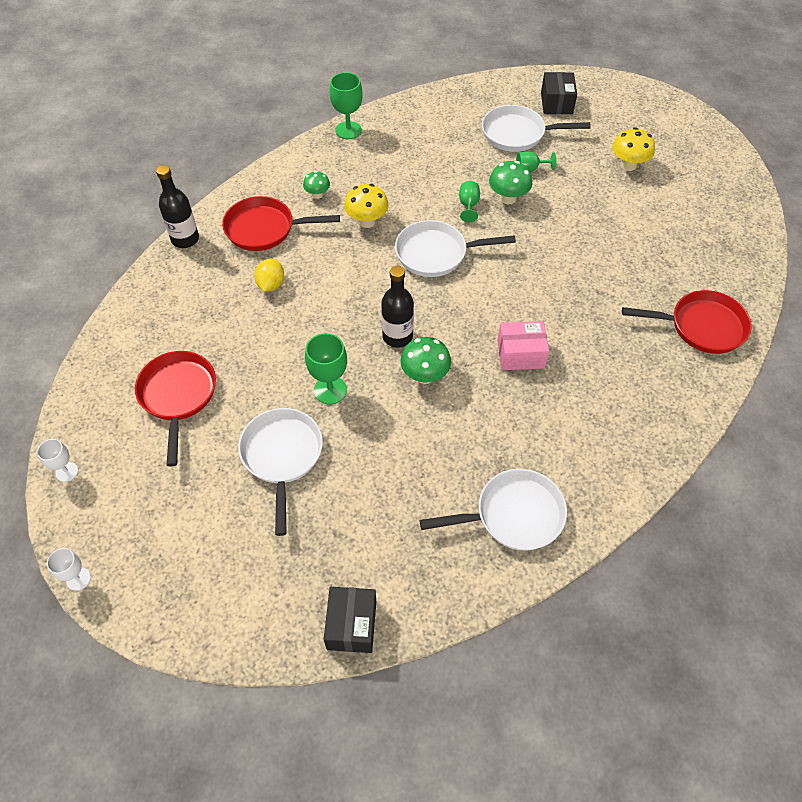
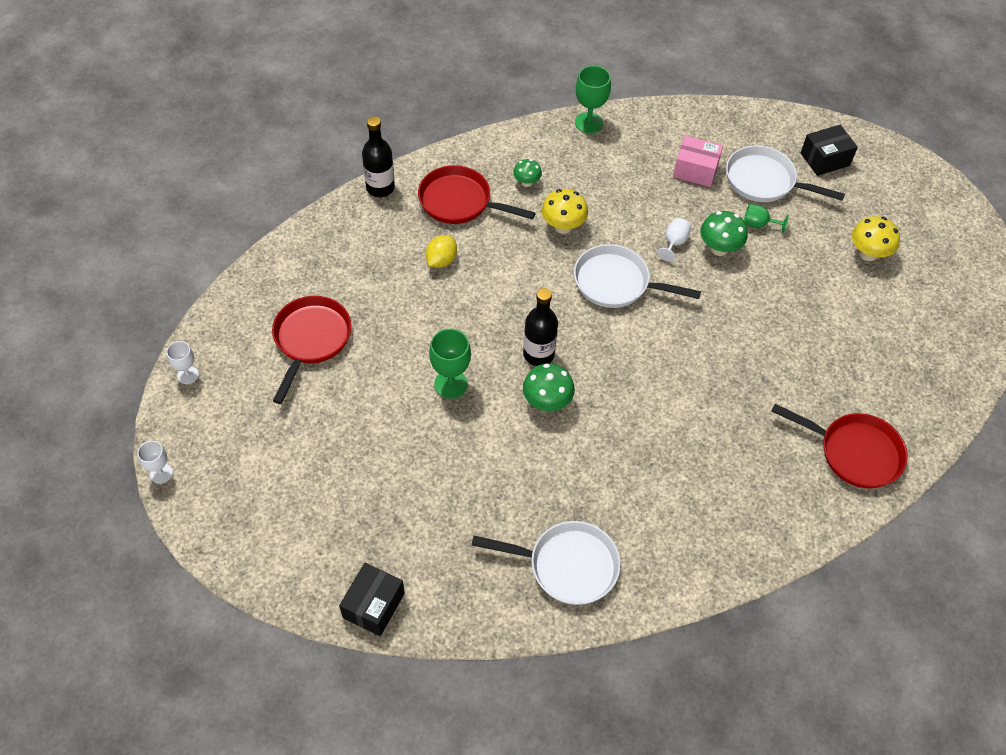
camera: 20 degrees right, 0 degrees up
white pan [238,408,323,536] -> none
green goblet [459,181,480,222] -> white goblet [657,218,691,262]
pink box [497,321,549,370] -> pink box moved to [673,136,723,187]
black box [541,72,577,114] -> black box turned 45 degrees clockwise [801,125,858,176]

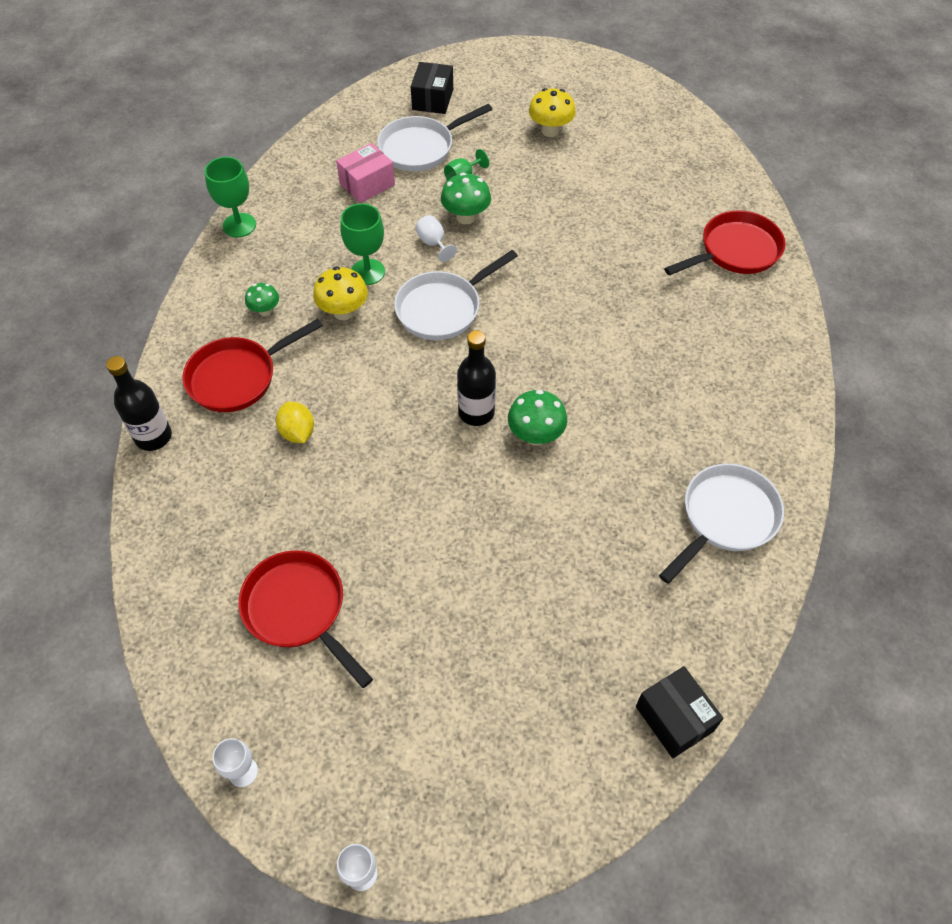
camera: 55 degrees left, 0 degrees up
green goblet [429,329,471,399] -> green goblet moved to [340,203,385,285]

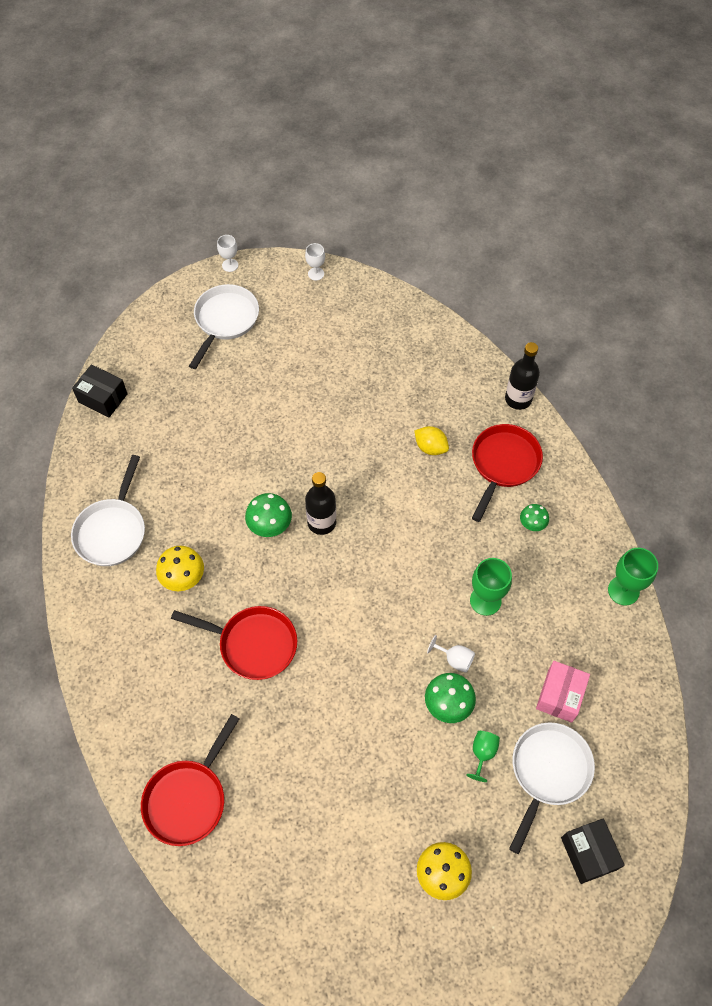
camera: 150 degrees right, 5 degrees up
red pan [238,550,373,688] -> red pan moved to [171,606,297,680]
yellow mushroom [313,267,368,320] -> yellow mushroom moved to [156,546,204,591]
white pan [394,250,518,340] -> white pan moved to [189,284,259,369]

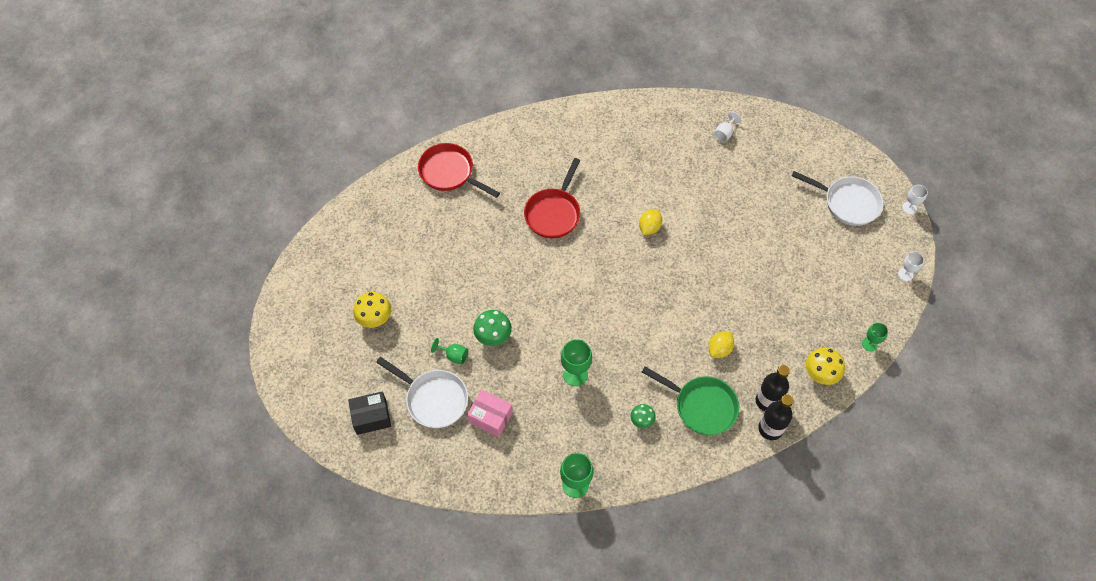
camera: 95 degrees right, 0 degrees up
white pan [71,455,145,566] -> none
black box [72,364,128,417] -> none
yellow mushroom [156,546,204,591] -> yellow mushroom moved to [806,347,845,385]
green mushroom [245,493,292,537] -> yellow lemon [639,209,662,235]
black bottle [305,472,336,535] -> black bottle moved to [756,365,790,411]
white goblet [427,635,475,673] -> white goblet moved to [714,112,741,142]
red pan [472,424,543,522] -> green pan [642,367,739,435]
none -> green goblet [862,323,888,352]

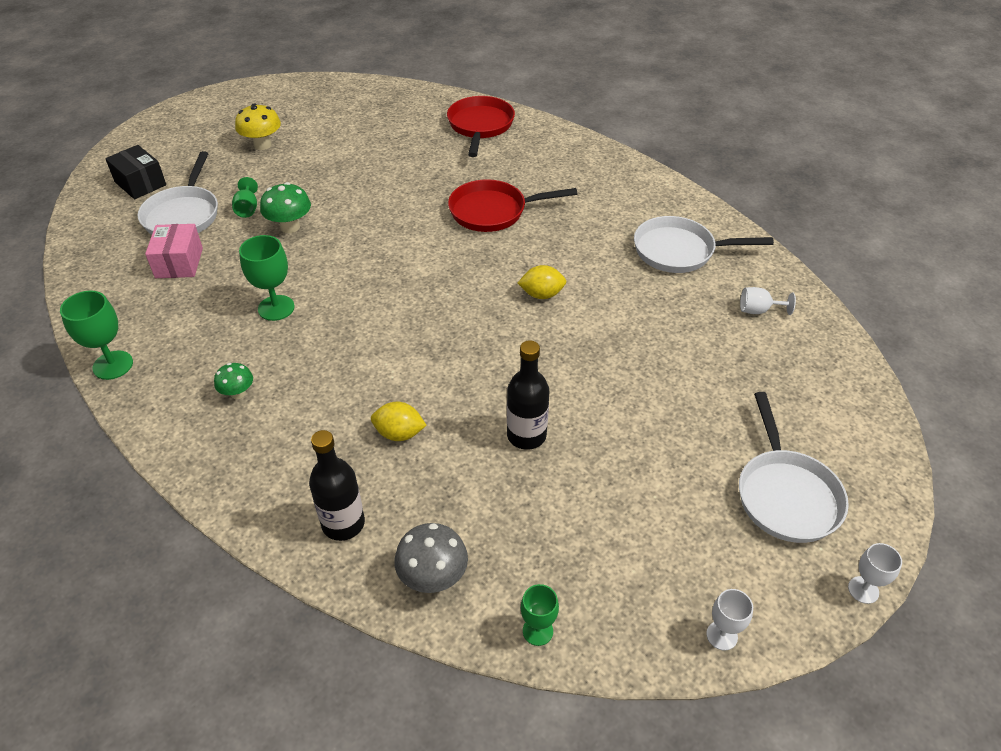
camera: 60 degrees right, 15 degrees down
green pan [642,367,739,435] -> none
black bottle [758,394,793,440] -> black bottle moved to [507,340,549,450]
yellow mushroom [806,347,845,385] -> grey mushroom [394,523,468,593]
none -> white pan [634,216,774,273]

